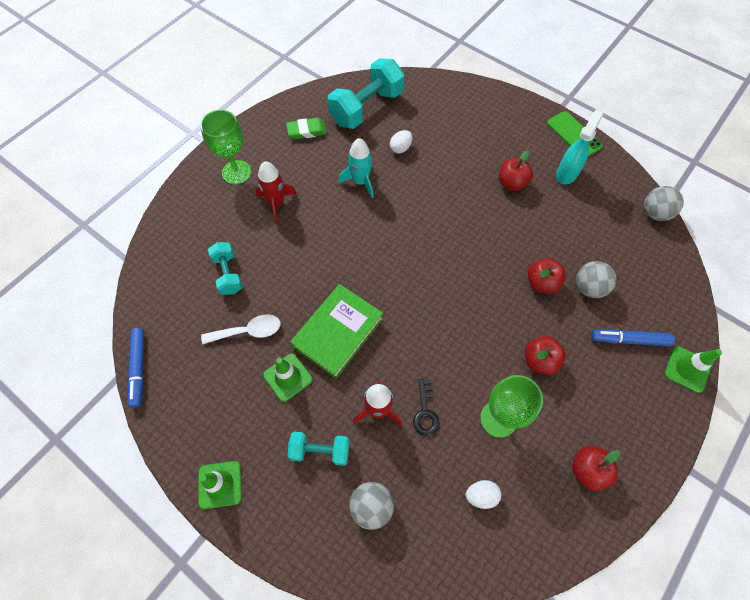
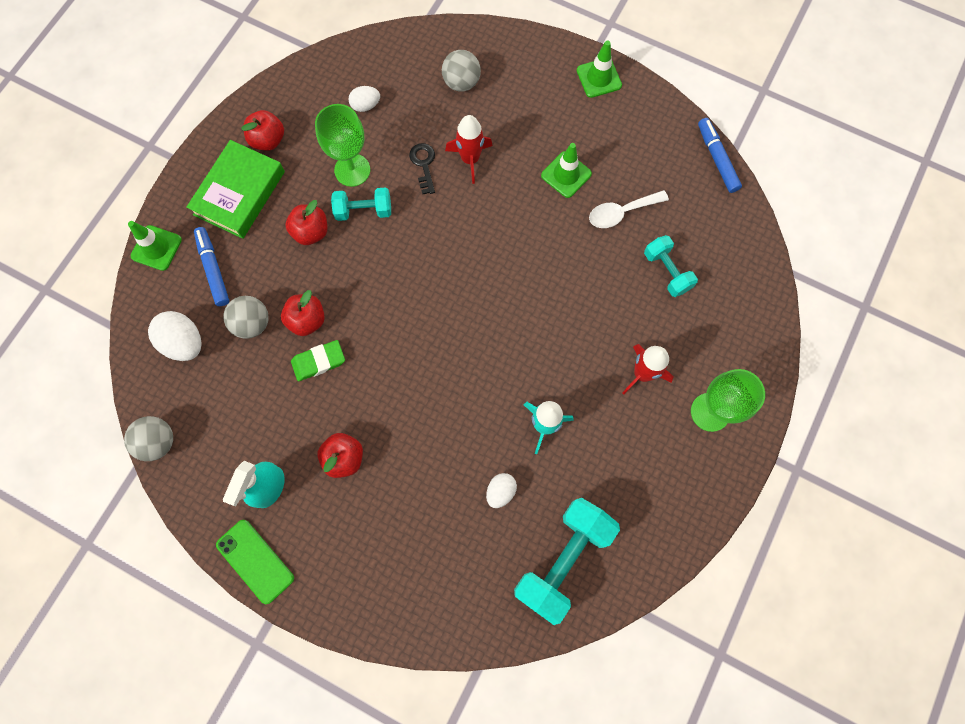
camera: 170 degrees right, 10 degrees up
green eraser [286,118,327,139] -> green eraser moved to [291,340,345,381]
turquoise dumbbell [288,432,350,466] -> turquoise dumbbell moved to [331,187,391,221]
green book [291,284,383,379] -> green book moved to [186,140,285,239]
blue marker [591,329,675,346] -> blue marker turned 105 degrees counterclockwise [194,227,229,306]
none -> white egg [148,311,201,361]

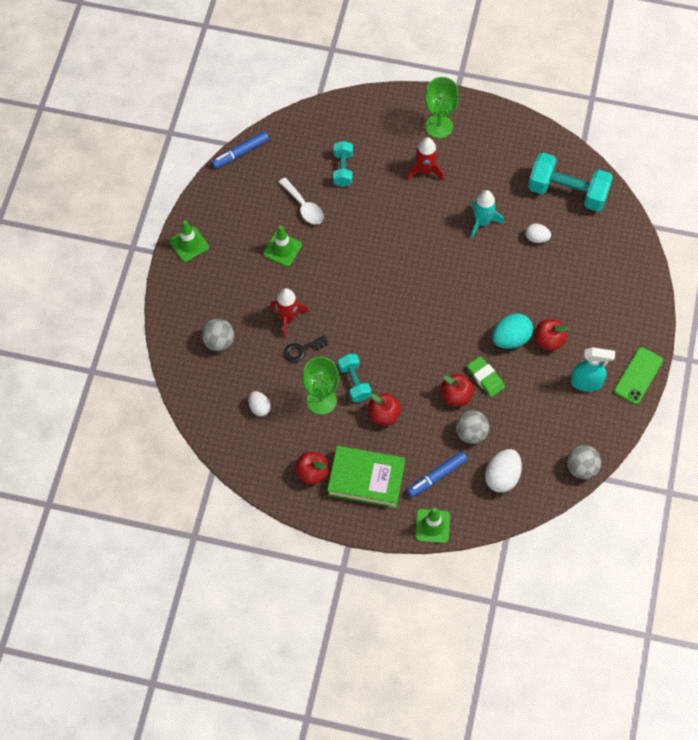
camera: 105 degrees left, 10 degrees down
turquoise dumbbell [644,235,698,297] -> turquoise dumbbell turned 45 degrees counterclockwise [333,141,353,187]
none -> turquoise egg [492,313,533,349]

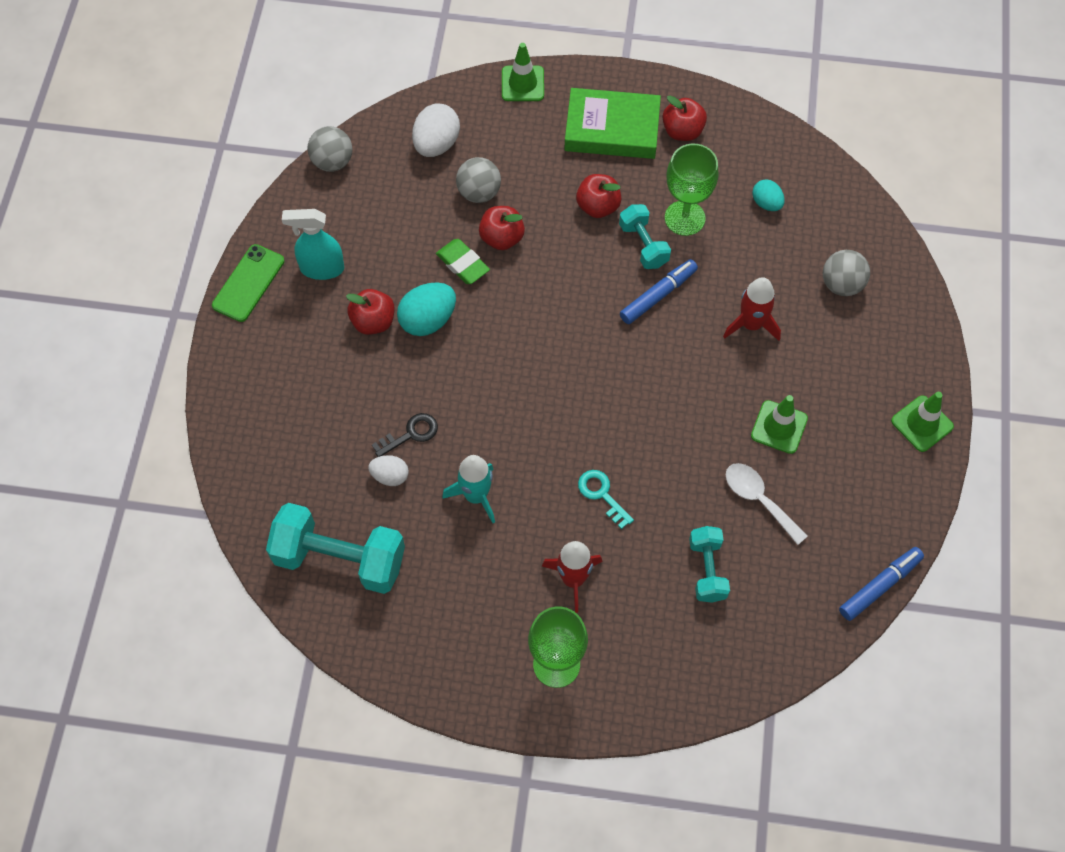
camera: 175 degrees right, 0 degrees up
white egg [249,391,271,416] -> turquoise egg [752,179,785,211]
black key [284,335,329,363] -> black key moved to [372,413,438,457]
blue marker [407,451,467,497] -> blue marker moved to [620,259,698,324]
none -> turquoise key [578,470,634,529]

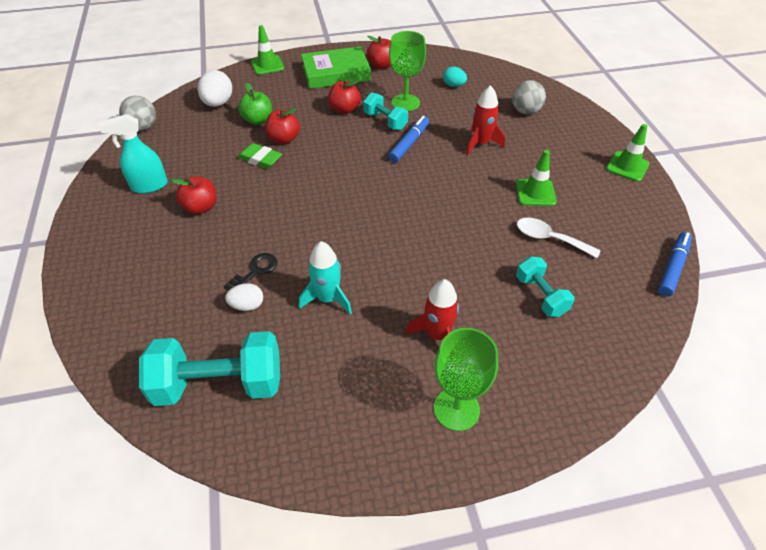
camera: 20 degrees left, 15 degrees down
green phone [212,244,285,322] -> none
turquoise egg [397,282,456,336] -> none
grey ball [456,157,501,203] -> green apple [238,83,272,125]
turquoise key [578,470,634,529] -> none

